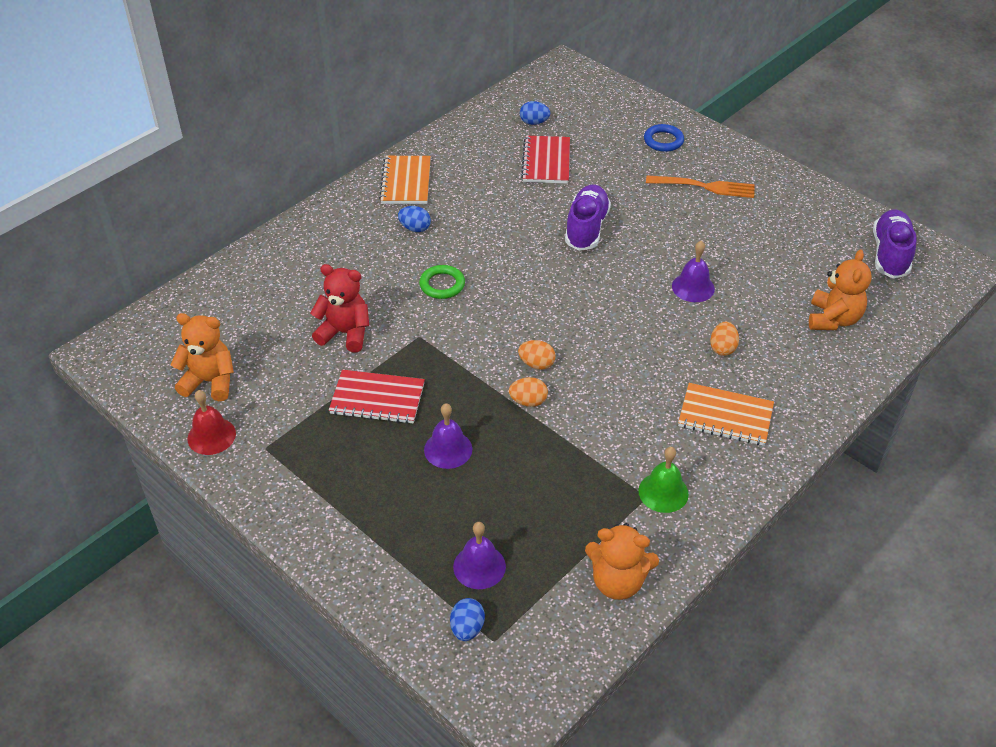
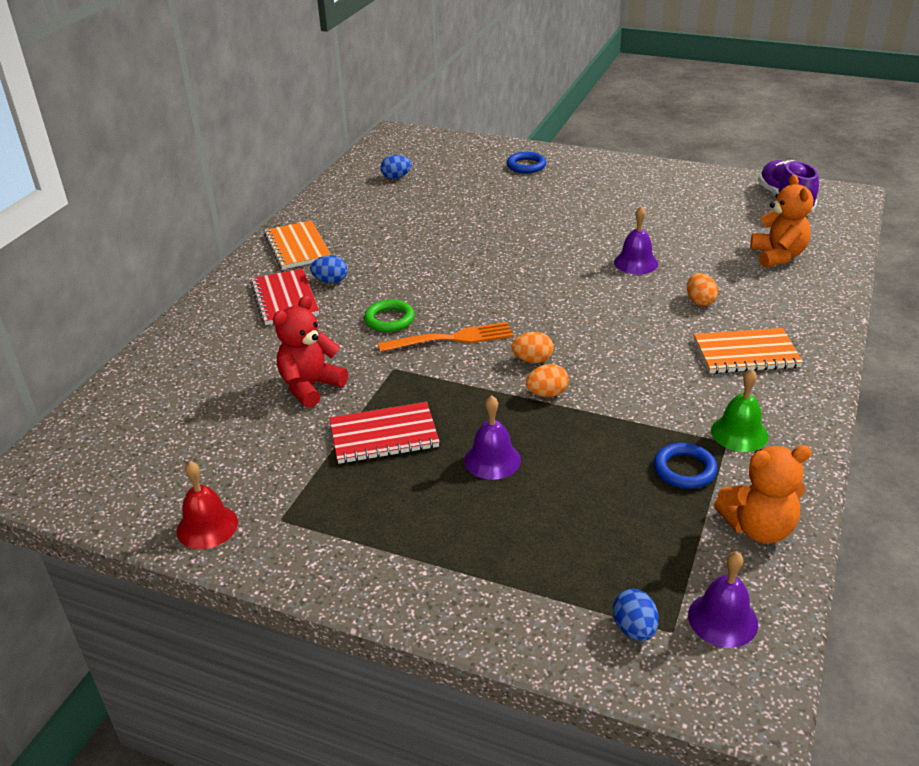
camera: 20 degrees left, 10 degrees down
orange teddy bear [170,313,234,401] -> none
red teddy bear [310,264,369,352] -> red teddy bear turned 45 degrees counterclockwise [273,295,348,408]
purple bell [453,522,506,589] -> purple bell moved to [688,551,758,648]
red notebook [521,136,570,184] -> red notebook moved to [250,269,319,325]
purple shoe [565,185,611,251] -> none
orange fork [646,175,755,198] -> orange fork moved to [378,322,513,352]
none -> blue ring [654,443,718,489]

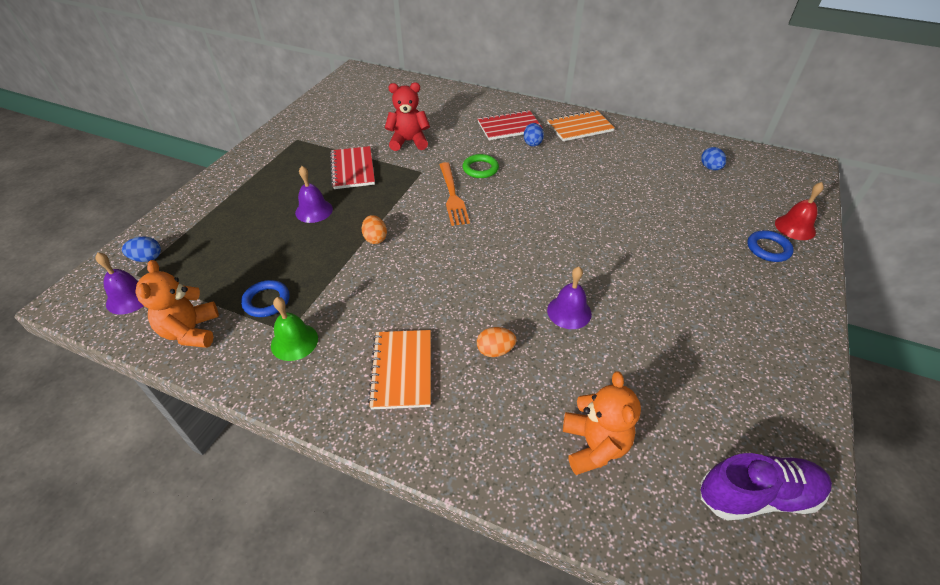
camera: 90 degrees right, 10 degrees up
red bell [176,461,238,549] -> red bell moved to [775,182,824,240]
red teddy bear [273,295,348,408] -> red teddy bear turned 45 degrees counterclockwise [385,82,430,151]
orange egg [511,332,553,363] -> none
orange teddy bear [750,174,813,268] -> orange teddy bear turned 90 degrees counterclockwise [563,371,641,475]

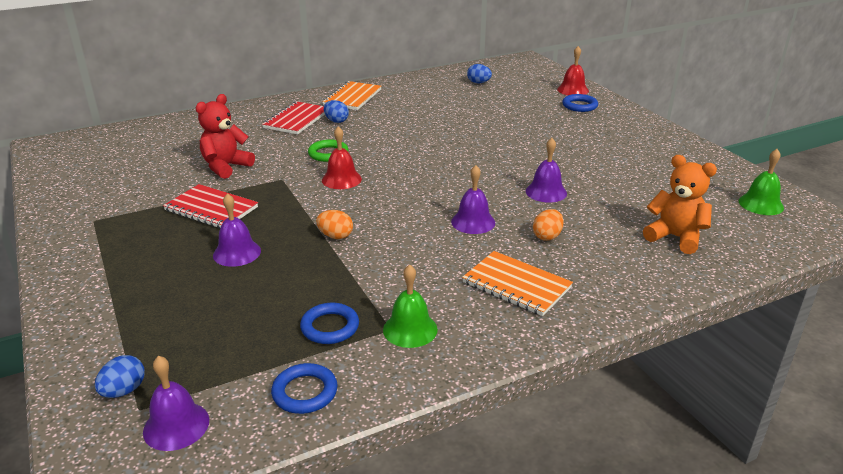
camera: 50 degrees left, 15 degrees down
orange teddy bear [135,260,219,348] -> blue ring [271,363,338,414]
orange fork [439,162,470,226] -> red bell [322,126,362,189]
purple shoe [701,453,832,521] -> green bell [739,149,784,215]
none -> purple bell [451,165,495,234]

